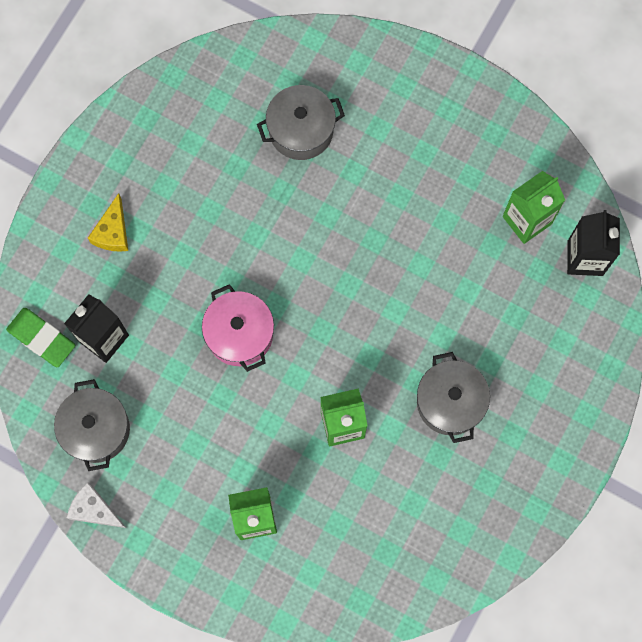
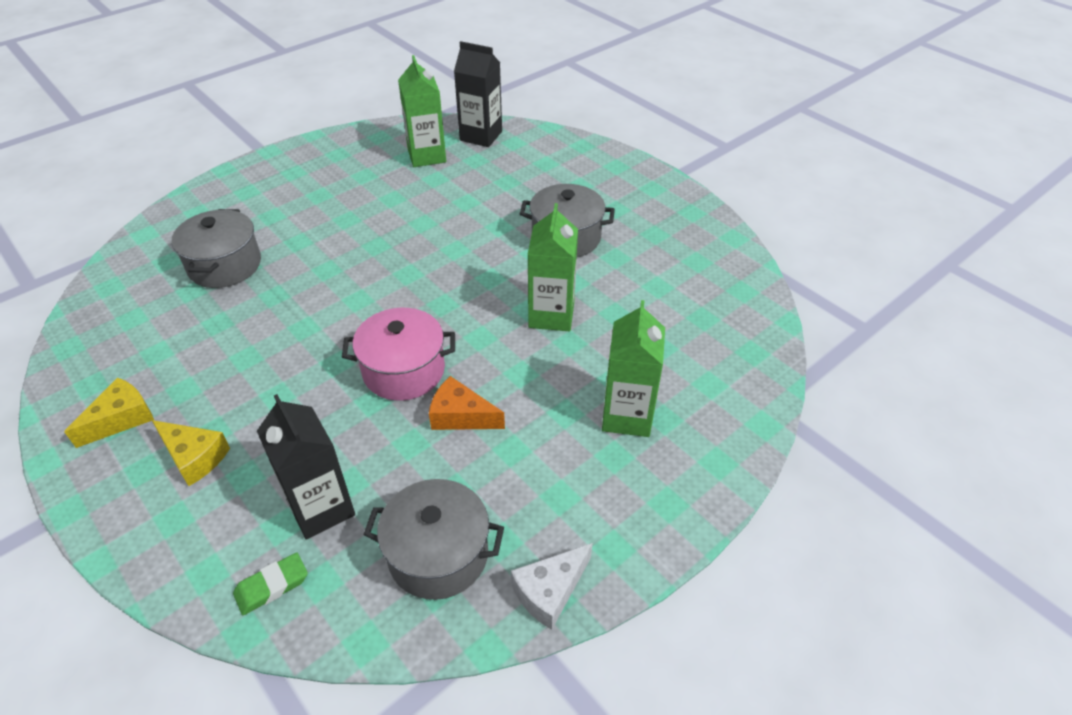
camera: 70 degrees left, 30 degrees down
green eraser [6,308,75,367] -> green eraser [233,552,308,615], size x0.65
none -> yellow cheese [64,377,154,448]
none -> orange cheese [429,376,505,430]

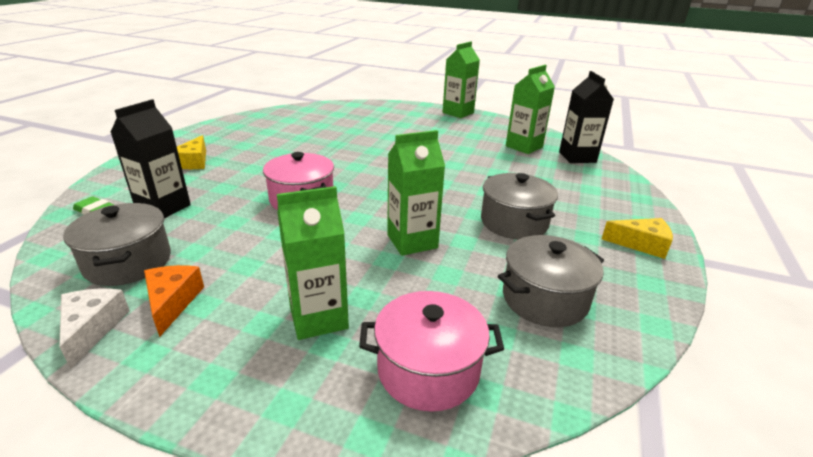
camera: 60 degrees right, 15 degrees down
yellow cheese [64,377,154,448] -> yellow cheese moved to [602,218,673,259]
grey pot [172,209,261,288] -> grey pot moved to [498,235,604,327]
orange cheese [429,376,505,430] -> orange cheese moved to [144,265,204,337]
white cheese [511,543,593,630] -> white cheese turned 60 degrees clockwise [59,289,130,369]
none -> pink pot [359,291,504,412]
none -> green carton [442,41,480,118]

